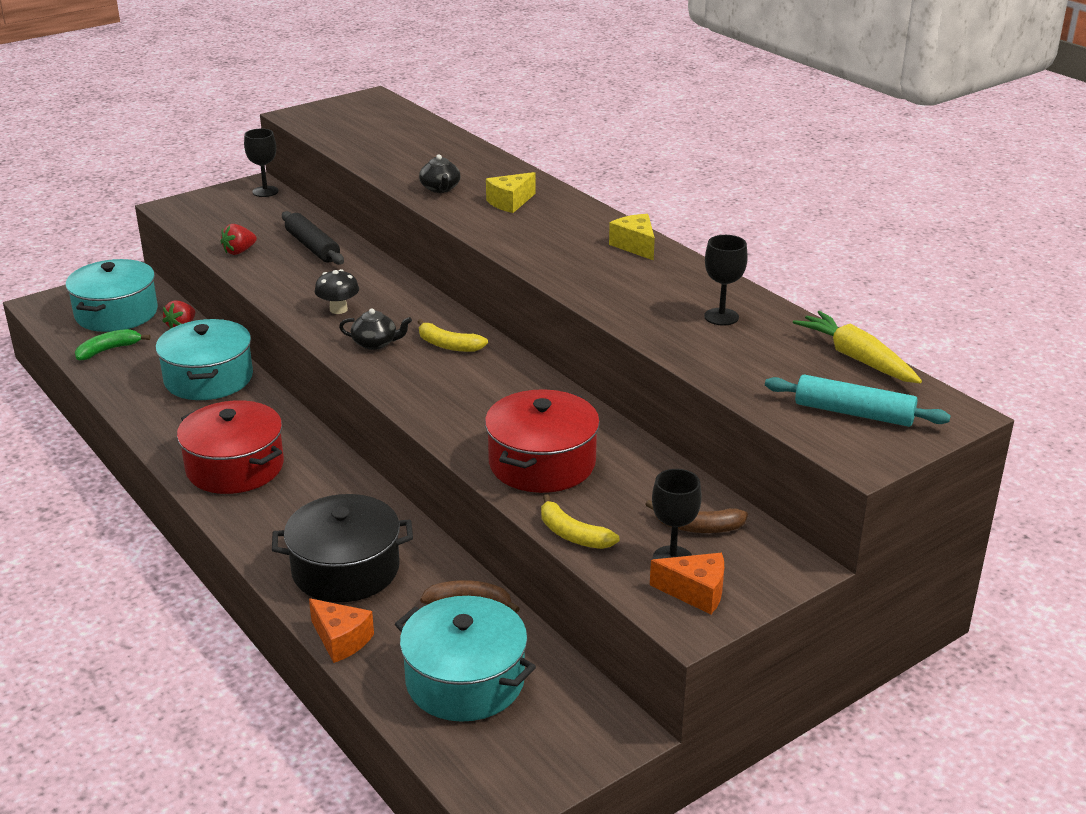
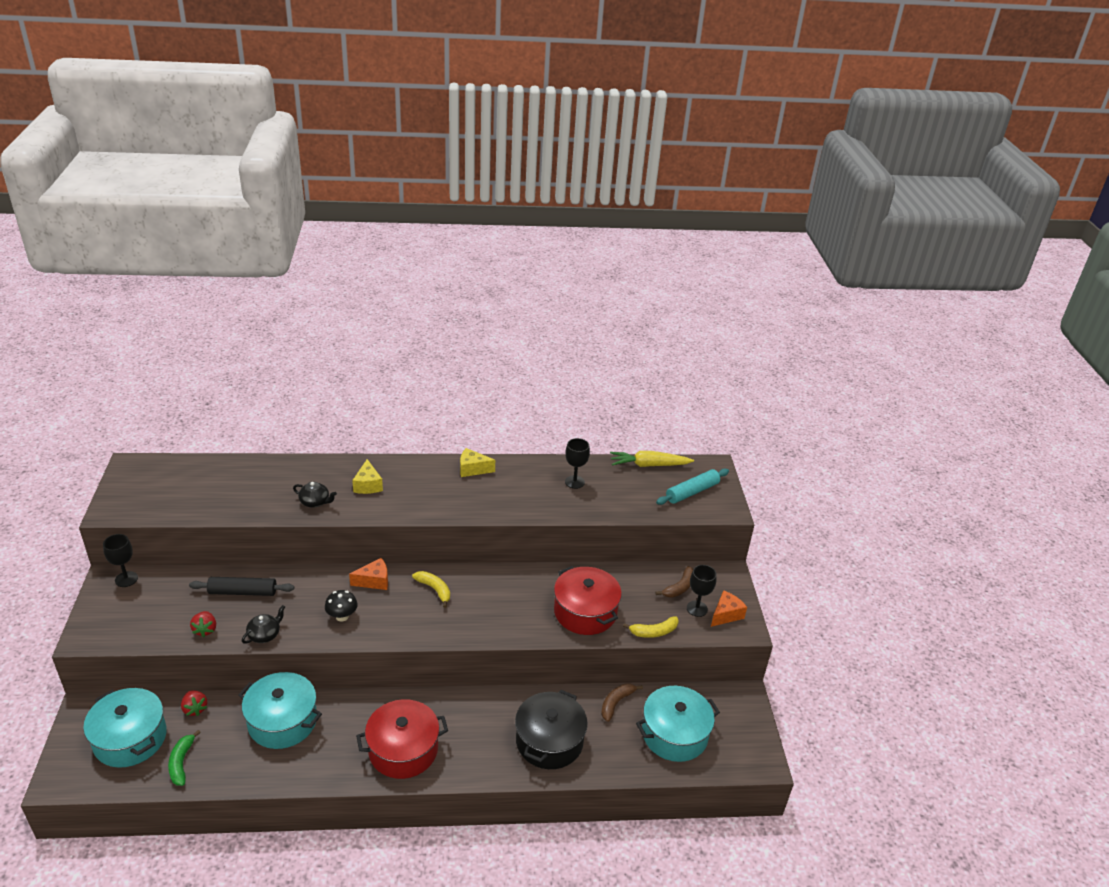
camera: 60 degrees left, 5 degrees up
orange cheese [309,598,374,663] -> orange cheese moved to [349,558,388,590]
black teapot [339,309,412,350] -> black teapot moved to [242,605,285,644]
yellow banana [418,319,488,352] -> yellow banana turned 105 degrees counterclockwise [412,571,450,608]

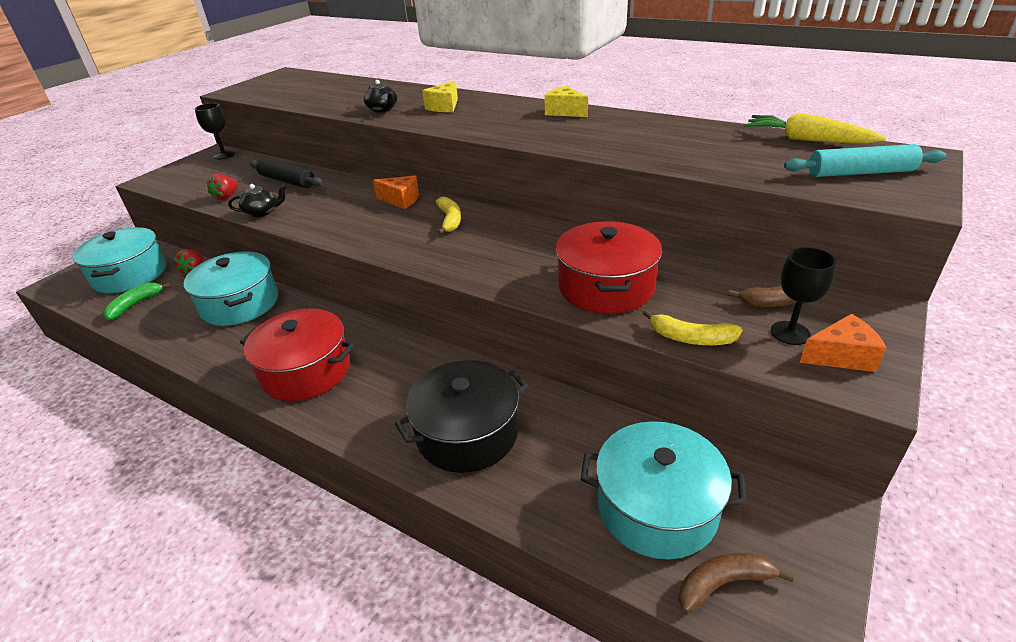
camera: 40 degrees right, 0 degrees up
black mushroom [325,590,358,622] -> none
black goblet [565,438,590,489] -> none
brown banana [601,683,643,722] -> brown banana moved to [678,553,794,613]

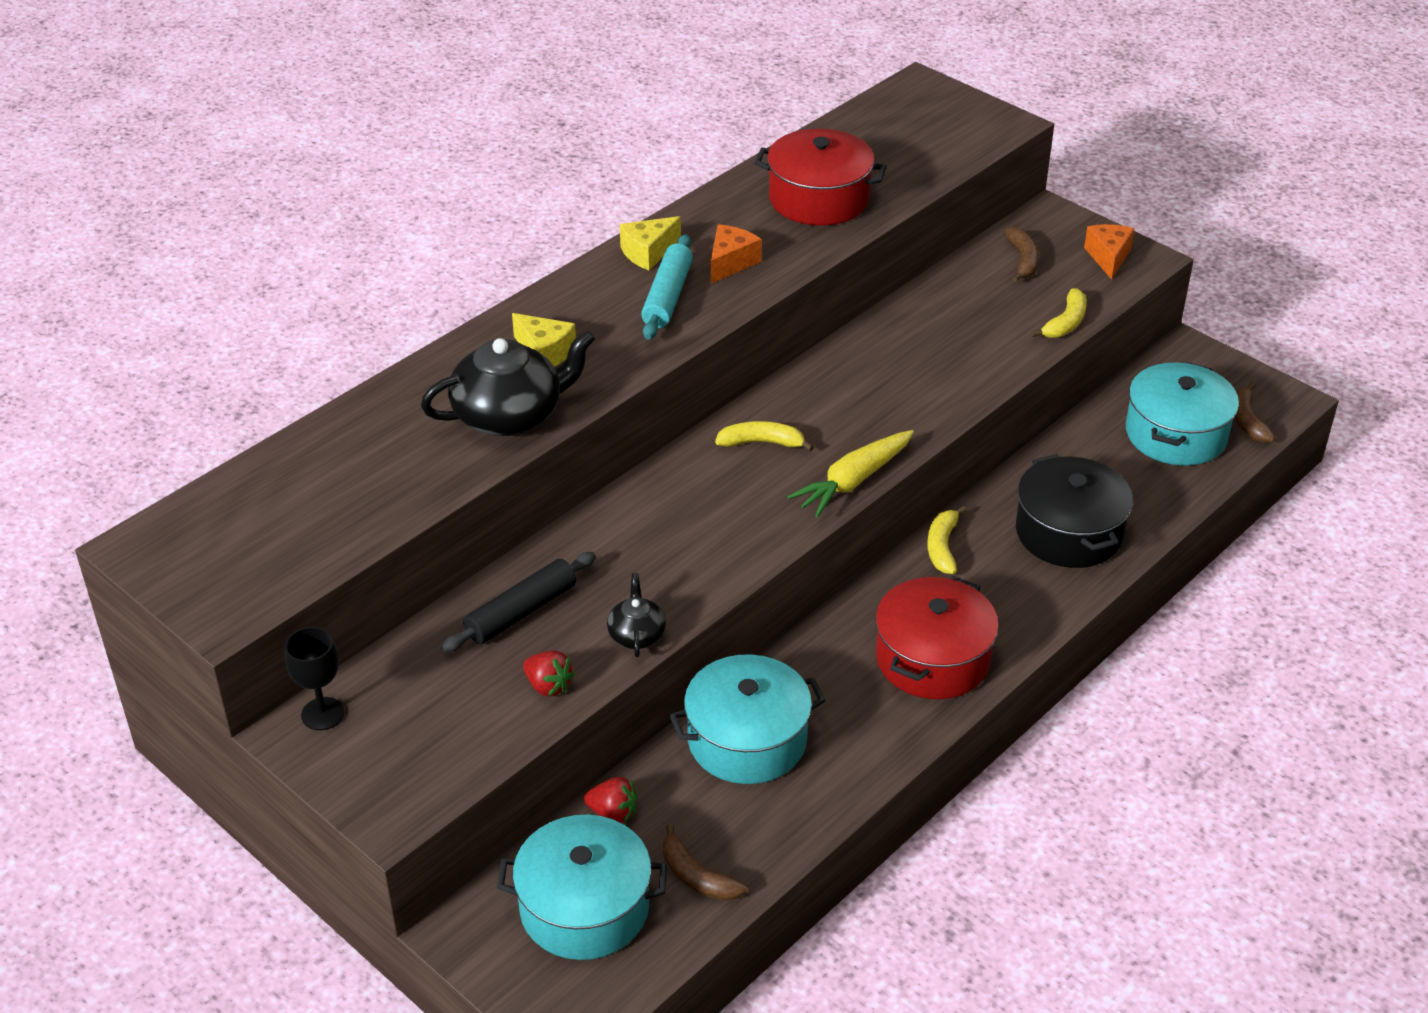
camera: 80 degrees left, 5 degrees up
green banana [103,283,171,320] -> brown banana [663,823,747,901]
black teapot [364,80,397,112] -> black teapot [421,330,595,436], size x1.98
orange cheese [373,176,419,209] -> orange cheese moved to [711,224,762,283]
red pot [555,221,662,314] -> red pot moved to [754,129,887,226]
yellow carrot [745,113,886,144] -> yellow carrot moved to [787,430,914,517]
black goblet [770,247,837,345] -> none
turquoise rolling pin [784,144,946,177] -> turquoise rolling pin moved to [641,234,693,339]
none -> yellow banana [927,506,966,574]

